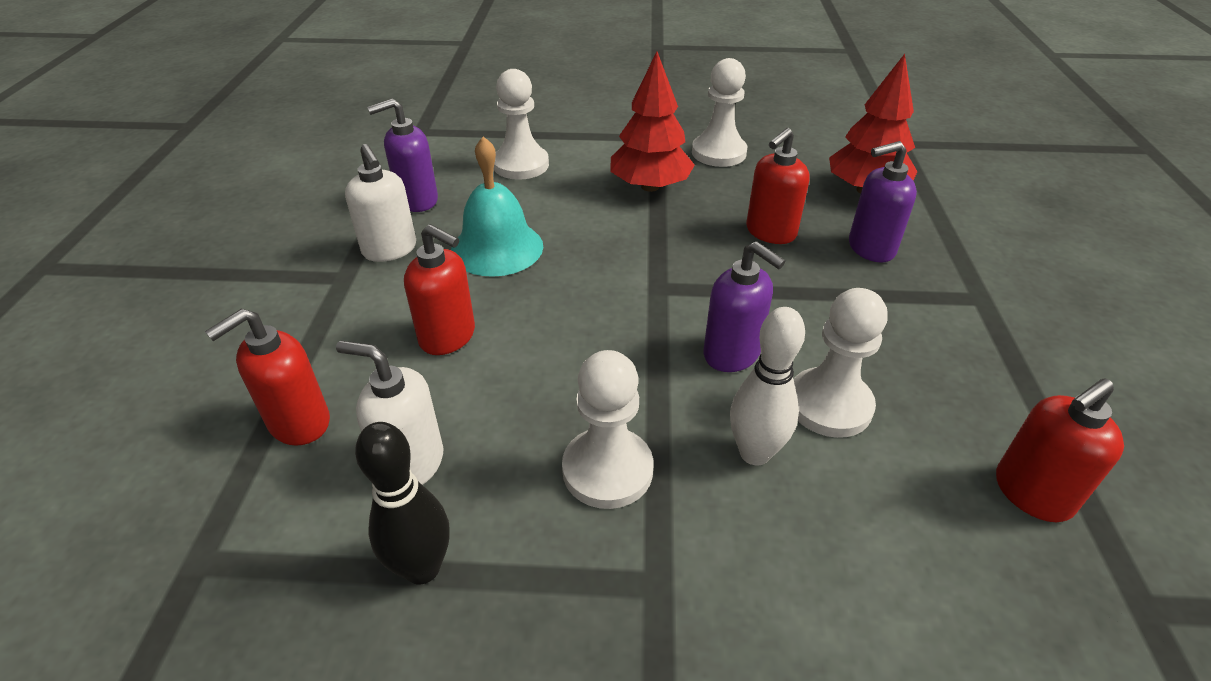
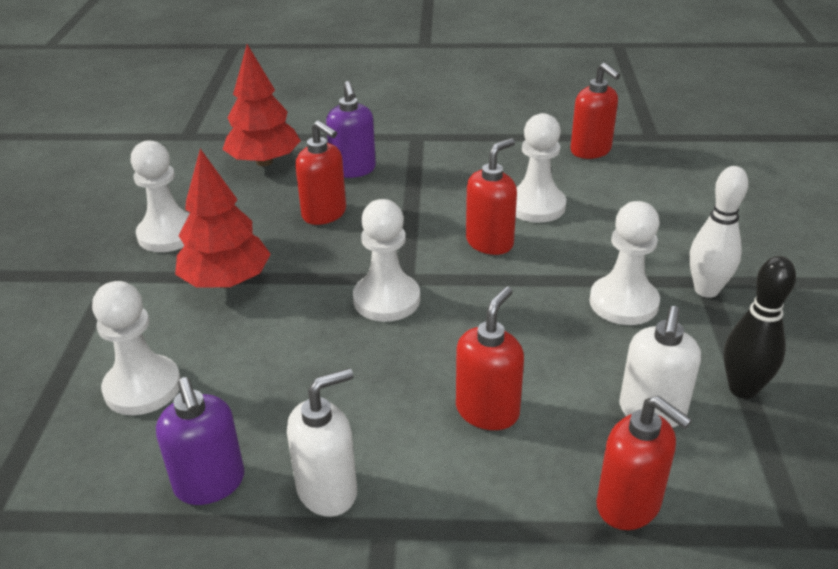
camera: 90 degrees left, 5 degrees down
turquoise bell [451,136,543,277] -> none
purple soap dispenser [704,241,785,372] -> red soap dispenser [466,138,517,255]
white bowling pin [730,307,805,465] -> white bowling pin moved to [689,166,748,298]
none -> white pawn [353,199,420,322]

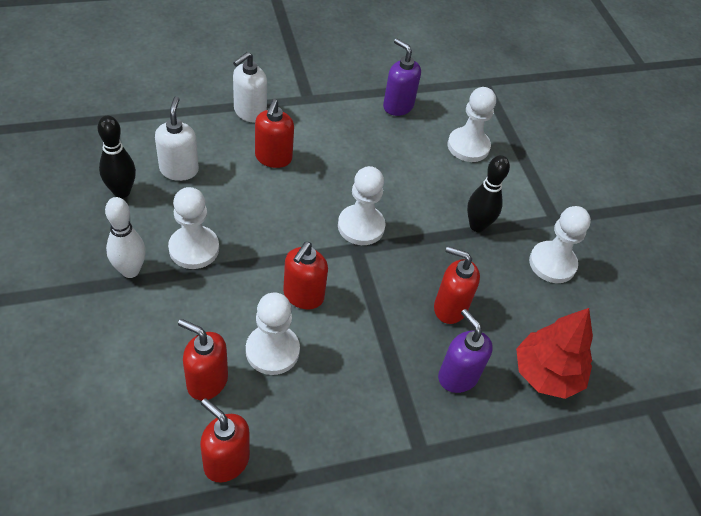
camera: 155 degrees right, 15 degrees up
red tree [175,149,271,288] -> black bowling pin [467,155,510,232]
white soap dispenser [287,368,357,517] -> white soap dispenser moved to [233,52,267,123]
red soap dispenser [596,396,692,530] -> red soap dispenser moved to [178,319,228,400]

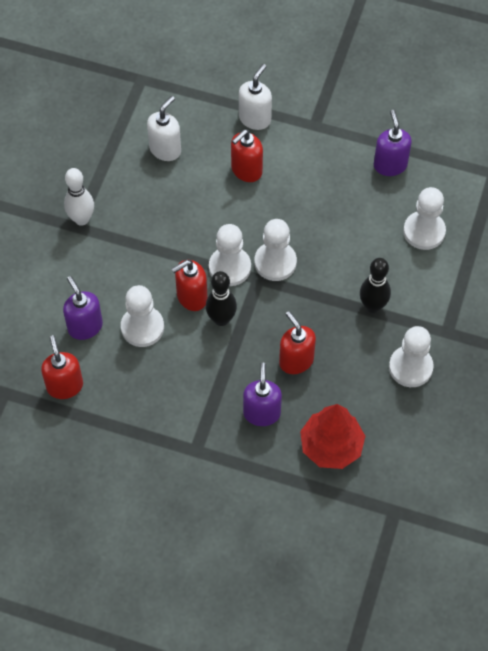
camera: 40 degrees right, 10 degrees up
black bowling pin [98,116,136,198] -> black bowling pin moved to [206,271,237,326]
white pawn [168,187,219,269] -> white pawn moved to [209,224,251,286]
red soap dispenser [178,319,228,400] -> purple soap dispenser [63,276,103,340]
white soap dispenser [233,52,267,123] -> white soap dispenser turned 135 degrees clockwise [239,64,272,130]

